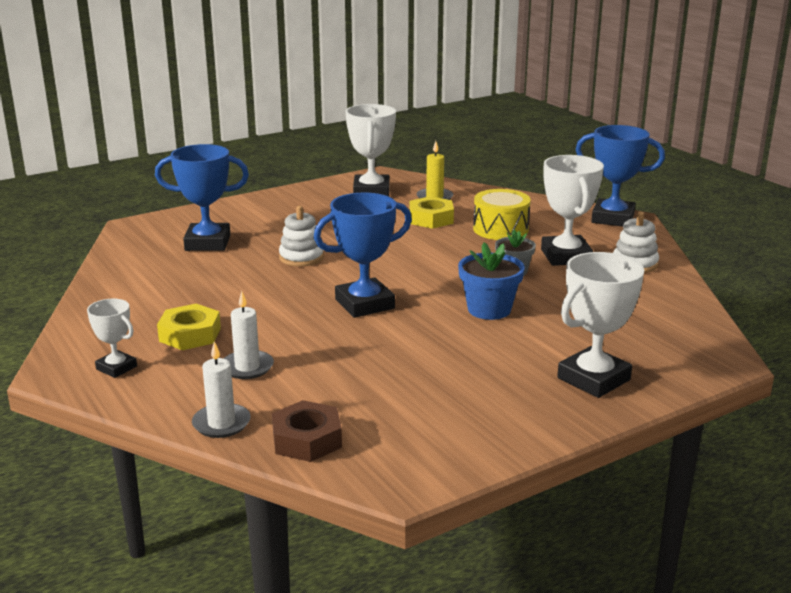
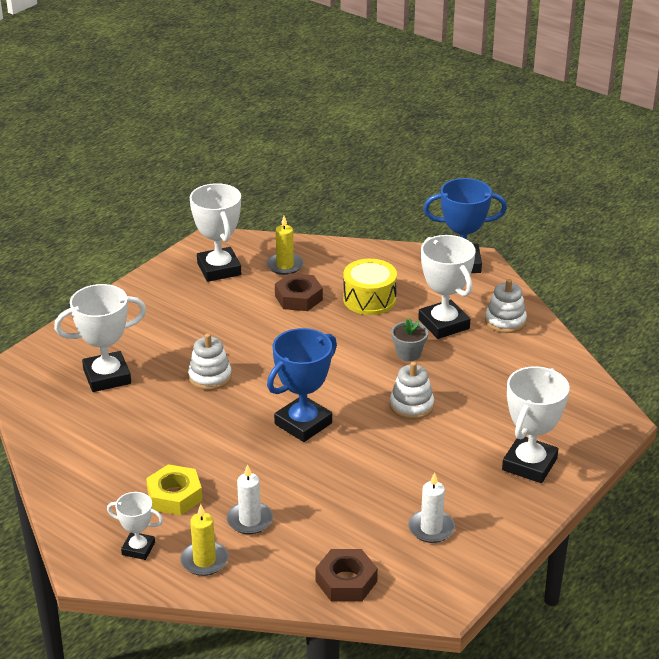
camera: 20 degrees left, 10 degrees up
blue trophy [155,144,249,251] -> white trophy [54,284,146,392]
white candle [192,341,251,438] -> white candle moved to [408,472,455,543]
yellow nut [409,196,454,229] -> brown nut [275,273,323,311]
blue flower pot [458,242,525,320] -> white stacking toy [390,362,434,420]
none -> yellow candle [180,504,228,576]

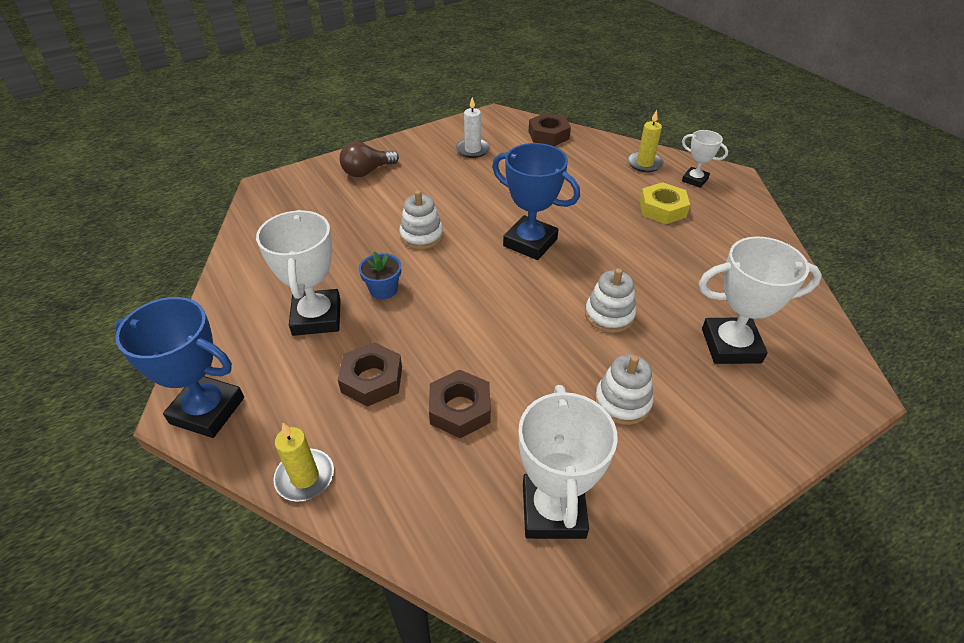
camera: 160 degrees left, 10 degrees up
white candle [227,464,273,534] -> none
yellow candle [267,216,303,275] -> yellow candle moved to [273,423,334,502]
blue trophy [267,328,337,442] -> blue trophy turned 60 degrees clockwise [492,143,580,260]
yellow drum [343,259,397,315] -> brown nut [338,342,402,407]
grey flower pot [391,318,428,361] -> blue flower pot [359,251,401,300]
white stacking toy [485,279,527,333] -> white stacking toy moved to [595,354,654,425]
white trophy [502,366,569,483] -> brown light bulb [340,142,399,177]

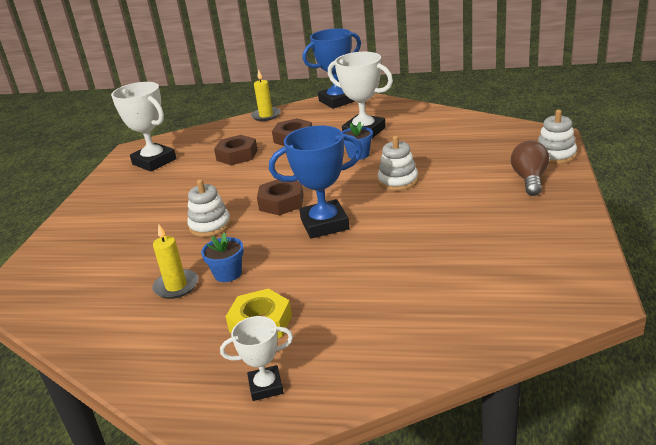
camera: 135 degrees right, 15 degrees down
white candle [456,97,490,158] -> none
brown nut [528,113,571,146] -> brown nut moved to [257,179,304,215]
white stacking toy [595,354,654,425] -> white stacking toy moved to [538,110,577,164]
yellow candle [627,110,664,172] -> yellow candle moved to [152,225,198,299]
white trophy [699,236,822,364] -> none
none -> blue flower pot [201,233,244,282]

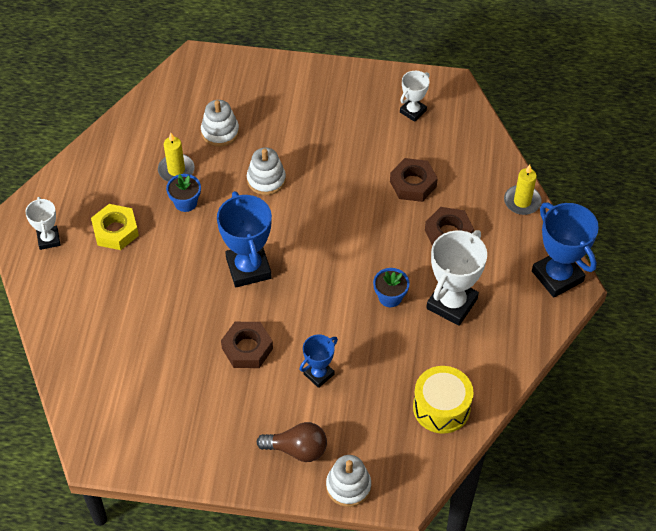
camera: 85 degrees right, 25 degrees up
white trophy [111,82,176,172] -> white trophy [400,71,429,122], size x0.56
brown nut [257,179,304,215] -> brown nut moved to [221,322,273,368]
white stacking toy [378,136,418,191] -> white stacking toy moved to [201,100,239,147]
none -> blue trophy [299,334,338,388]
none -> yellow drum [413,366,474,434]

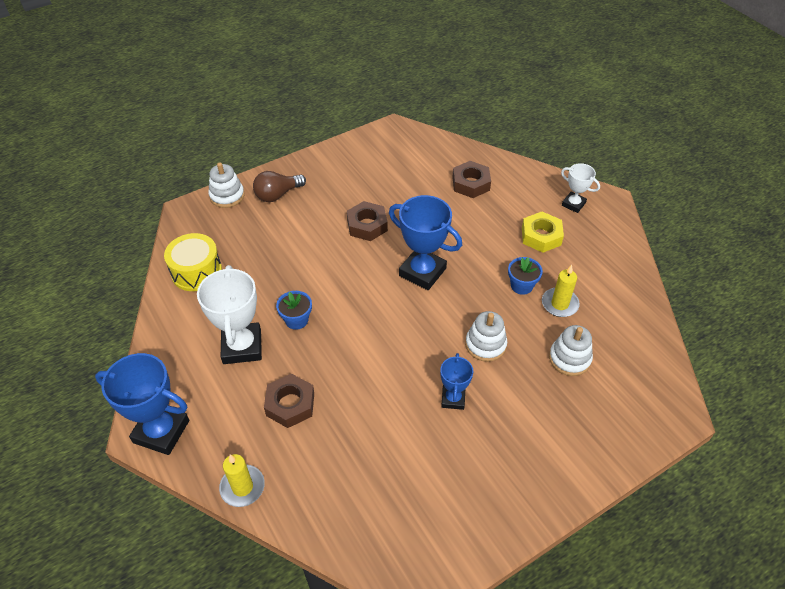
camera: 140 degrees right, 5 degrees down
blue trophy [299,334,338,388] -> blue trophy moved to [440,353,473,410]
brown nut [390,158,438,202] -> brown nut moved to [452,161,491,198]
white trophy [400,71,429,122] -> none

